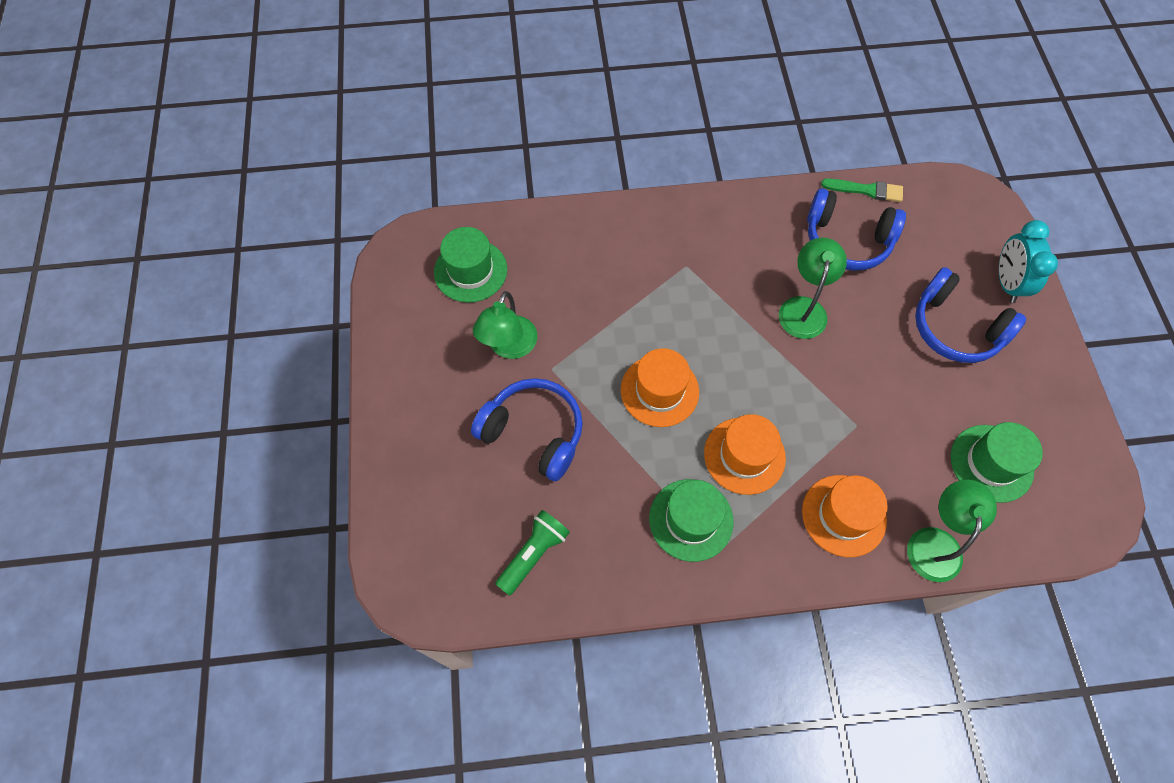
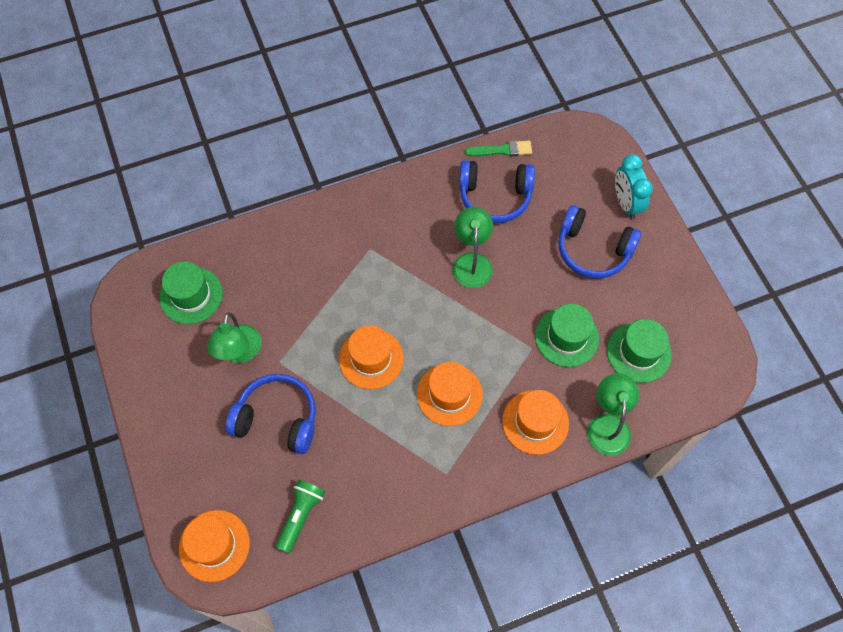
camera: 15 degrees left, 0 degrees up
green hat [649,479,734,562] -> green hat moved to [535,304,599,367]
none -> orange hat [179,510,250,582]

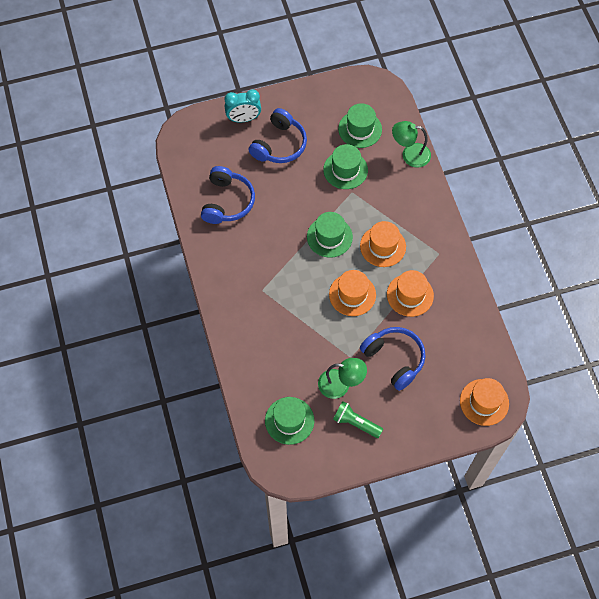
camera: 85 degrees left, 0 degrees up
blue headphones [226,374,316,454] -> blue headphones turned 120 degrees clockwise [360,327,426,391]
green flashlight [276,479,325,553] -> green flashlight moved to [333,401,383,438]
green lamp [452,207,493,288] -> none
green brush [465,140,532,156] -> none
orange hat [502,390,569,455] -> orange hat moved to [387,270,434,317]
none -> green hat [307,212,353,258]

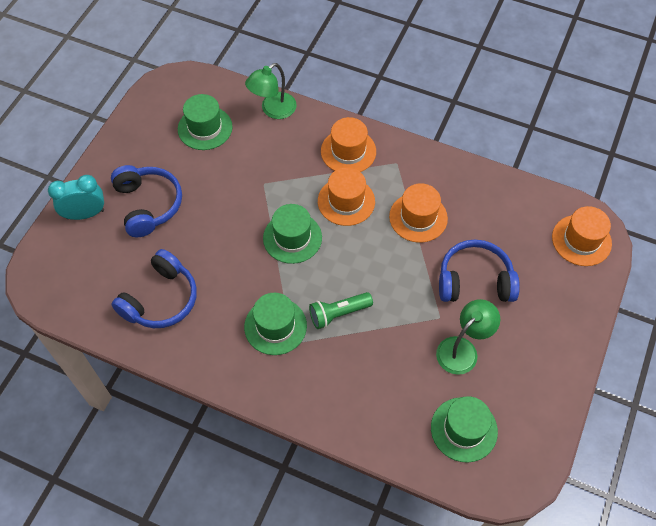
camera: 50 degrees left, 5 degrees down
blue headphones [201,166,255,224] -> blue headphones turned 75 degrees clockwise [111,249,197,328]
turquoise clock [225,89,261,122] -> turquoise clock turned 135 degrees counterclockwise [48,175,104,220]
green hat [323,144,368,189] -> green hat moved to [244,293,307,355]
orange hat [329,270,376,316] -> orange hat moved to [321,117,376,172]
green flashlight [333,401,383,438] -> green flashlight moved to [309,292,373,329]

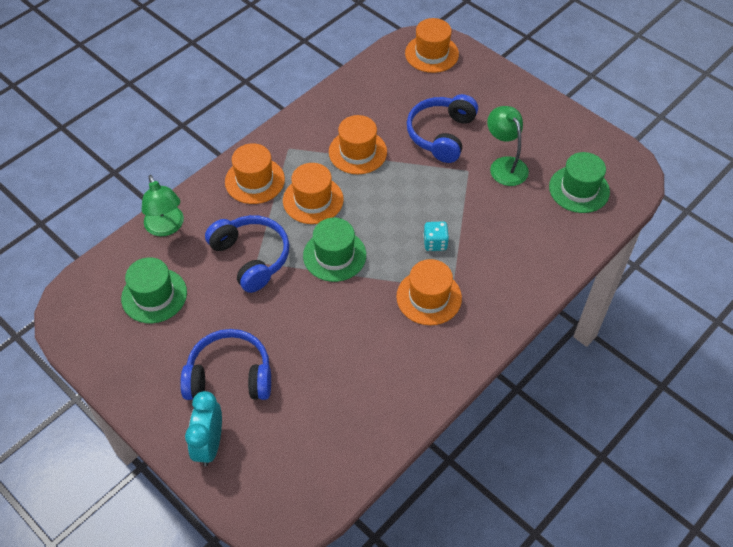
camera: 70 degrees left, 5 degrees down
blue headphones [111,249,197,328] -> blue headphones moved to [205,215,290,293]
green hat [244,293,307,355] -> orange hat [396,259,462,325]
green flashlight [309,292,373,329] -> turquoise dice [423,221,449,251]

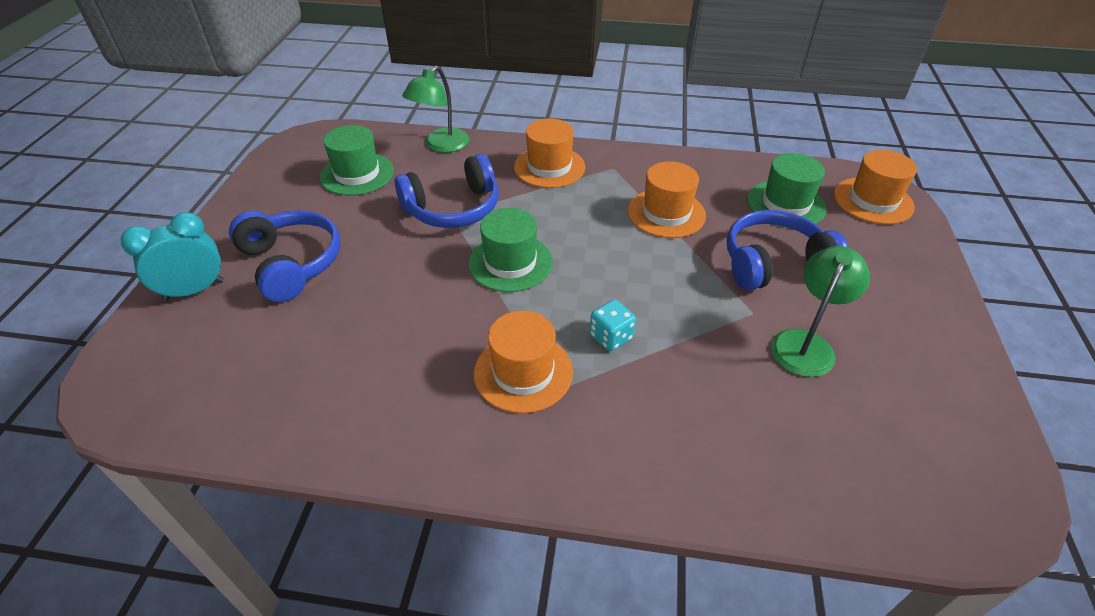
camera: 55 degrees right, 10 degrees down
blue headphones [205,215,290,293] -> blue headphones turned 45 degrees clockwise [394,154,498,228]
orange hat [283,163,344,224] -> none
green hat [549,152,610,213] -> green hat moved to [747,153,826,228]

